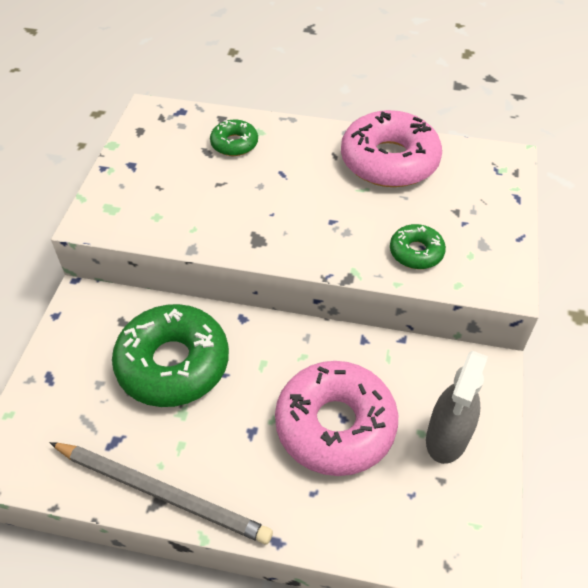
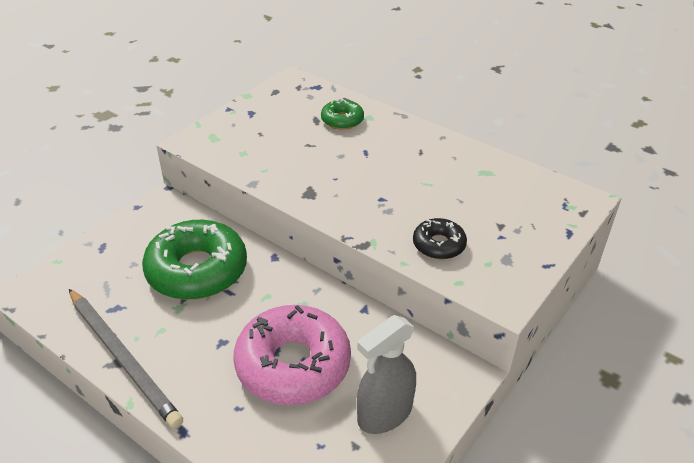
camera: 25 degrees right, 10 degrees down
pink donut [341,110,442,187] -> none
green donut [390,224,446,269] -> black donut [413,218,467,259]

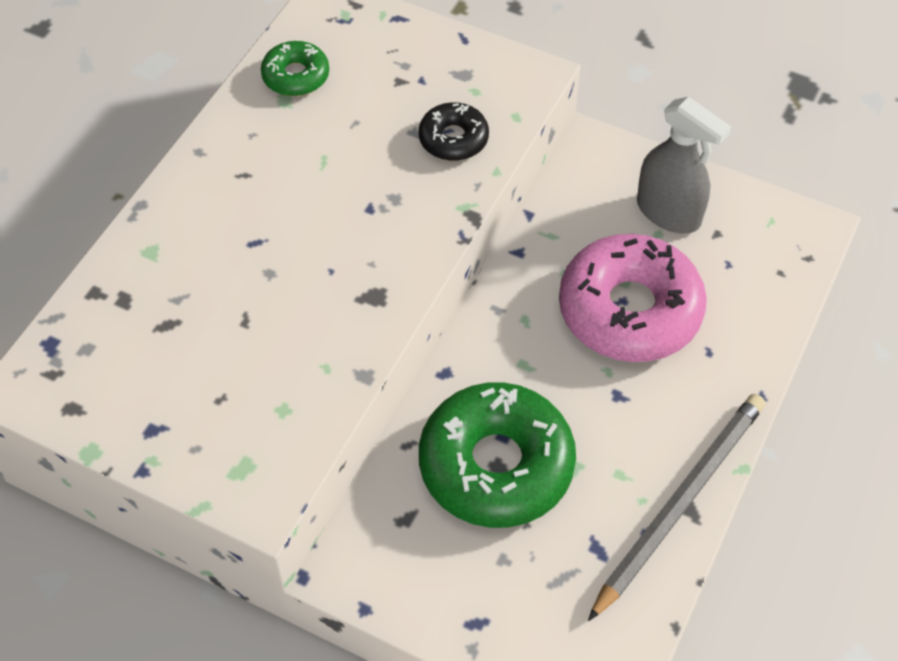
camera: 100 degrees left, 15 degrees up
green donut [321,99,364,130] -> green donut moved to [261,41,329,96]

